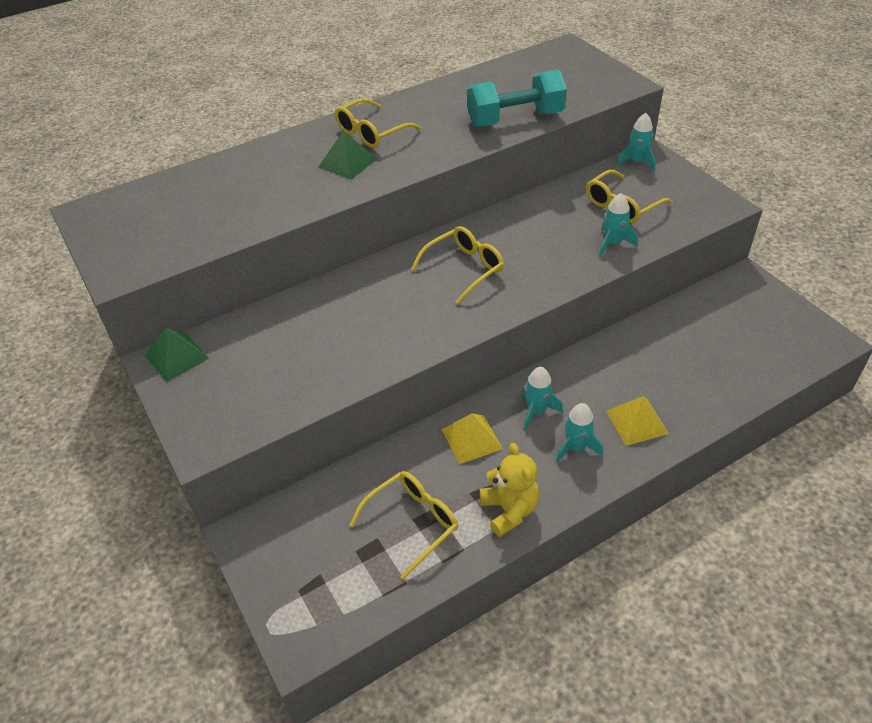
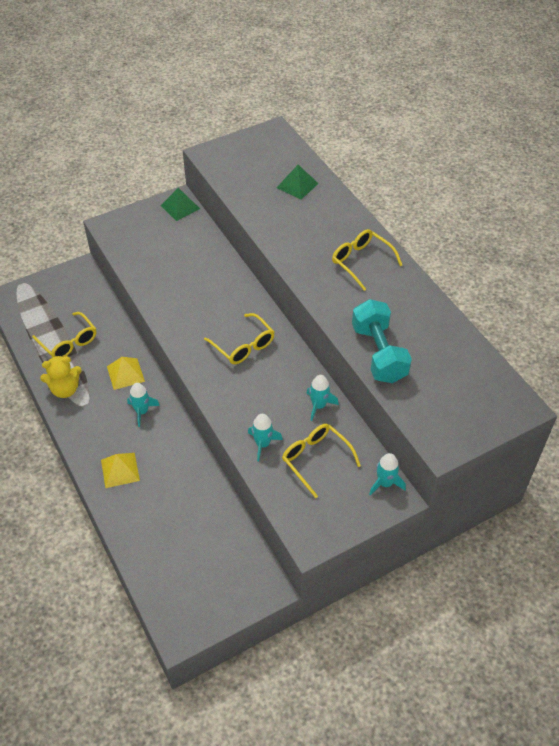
camera: 90 degrees right, 5 degrees up
green pyramid [319,131,377,180] -> green pyramid moved to [277,165,319,200]
turquoise rocket [556,403,603,463] -> turquoise rocket moved to [306,375,339,421]

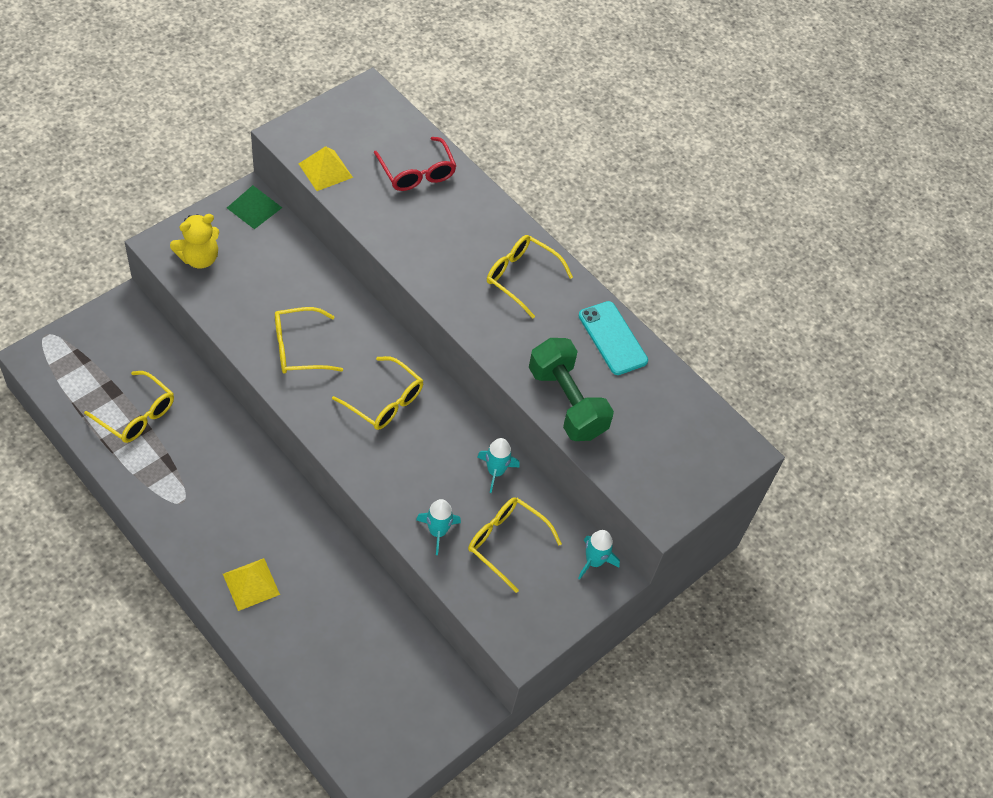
camera: 20 degrees left, 5 degrees up
yellow teddy bear [40,356,82,398] -> yellow teddy bear moved to [170,214,219,268]
yellow pyramid [107,357,145,390] -> yellow pyramid moved to [299,146,353,191]
turquoise rocket [127,383,160,427] -> none
green pyramid [277,165,319,200] -> red glasses [374,137,456,191]
turquoise dumbbell [352,299,412,383] -> green dumbbell [529,338,614,441]
none -> yellow glasses [275,307,343,374]
none -> turquoise phone [579,301,648,375]

